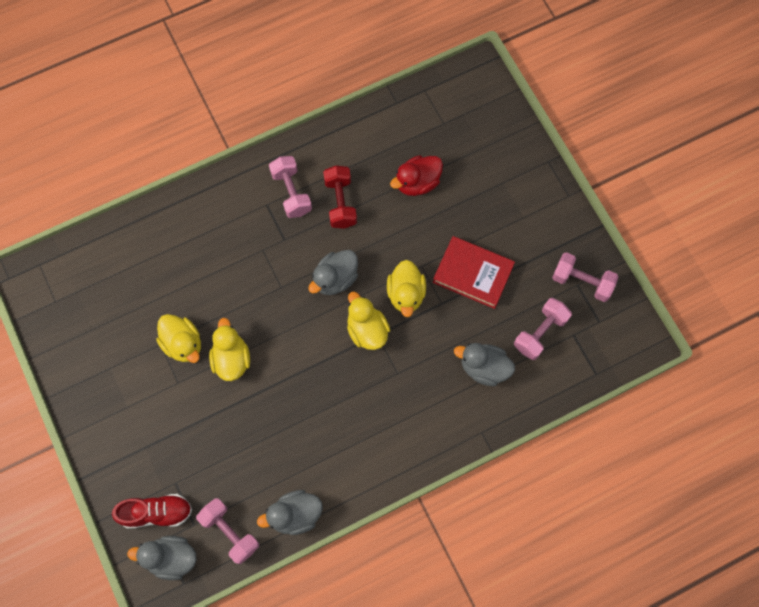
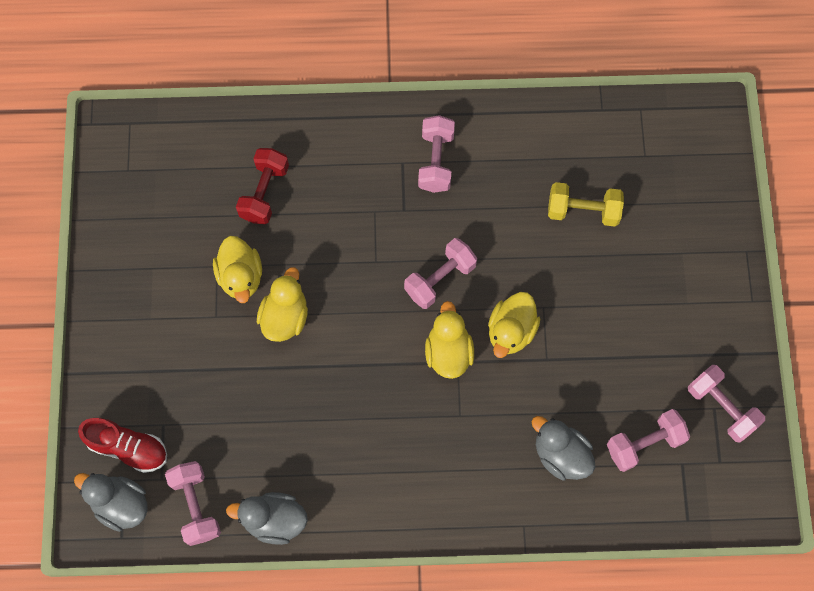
camera: 25 degrees right, 0 degrees up
grey duck [308,250,358,295] -> pink dumbbell [404,238,477,309]
red dumbbell [323,165,357,229] -> red dumbbell moved to [236,148,289,224]
red duck [390,155,443,196] -> yellow dumbbell [548,182,624,227]
red book [433,236,515,309] -> none

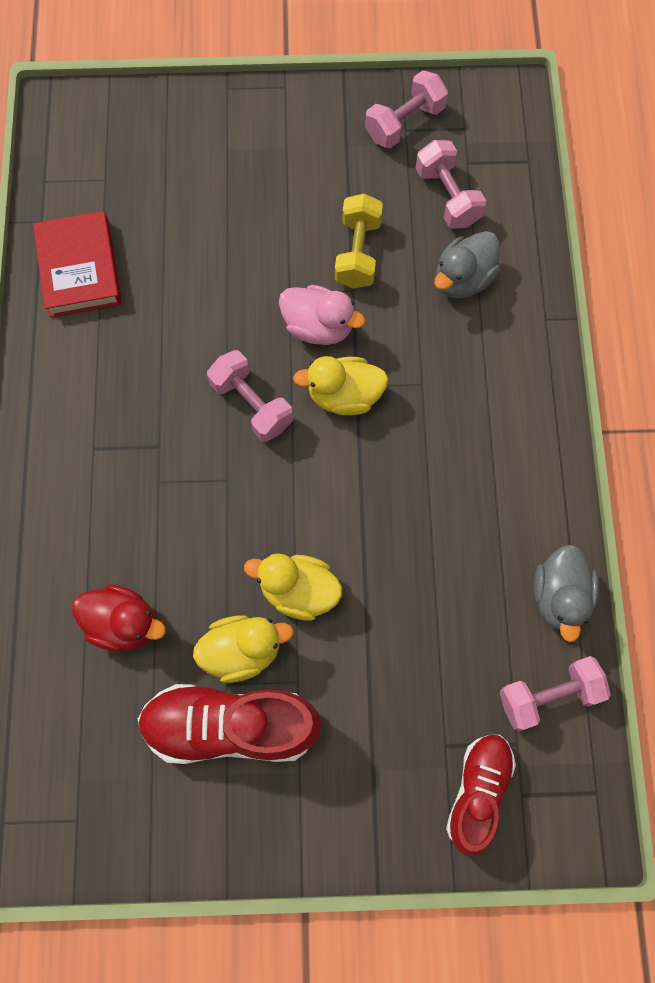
camera: 90 degrees left, 0 degrees up
grey duck [74,473,147,532] -> none
red dumbbell [236,148,289,224] -> red duck [72,584,166,652]
pink dumbbell [418,115,455,193] -> none
yellow duck [488,292,540,358] -> pink duck [279,285,365,345]
yellow dumbbell [548,182,624,227] -> yellow dumbbell moved to [335,194,383,289]
none -> red book [33,211,122,317]
none -> red shoe [138,684,322,764]

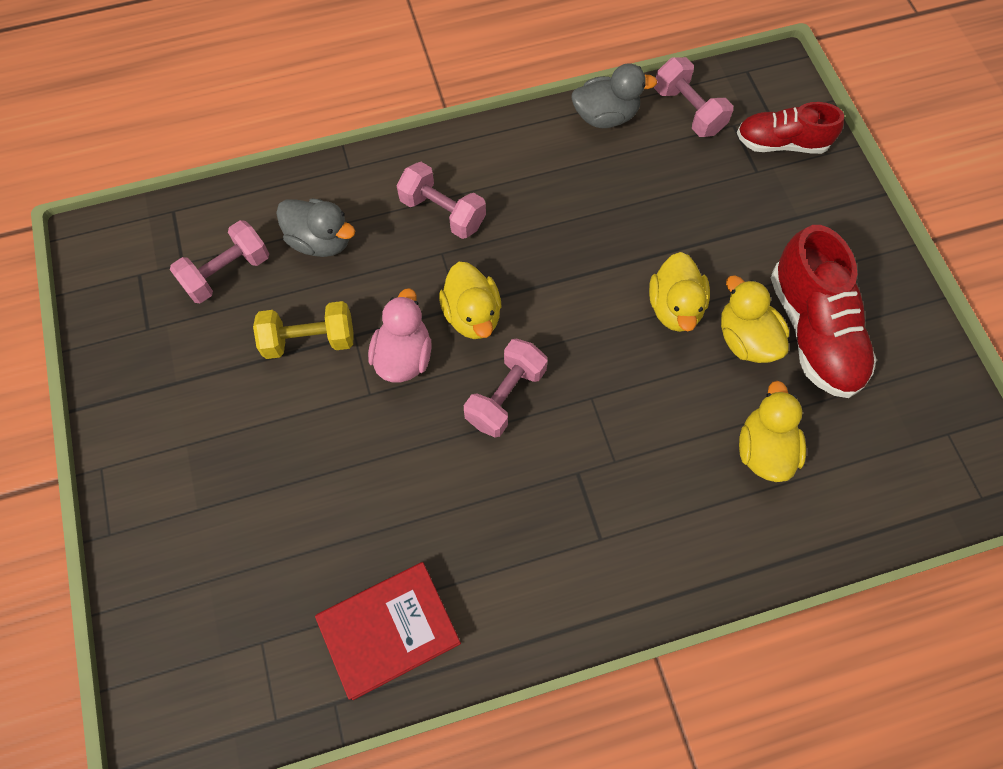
camera: 105 degrees left, 5 degrees down
red duck [72,584,166,652] -> yellow duck [739,381,806,482]
pink dumbbell [365,70,448,148] -> pink dumbbell moved to [397,162,486,239]

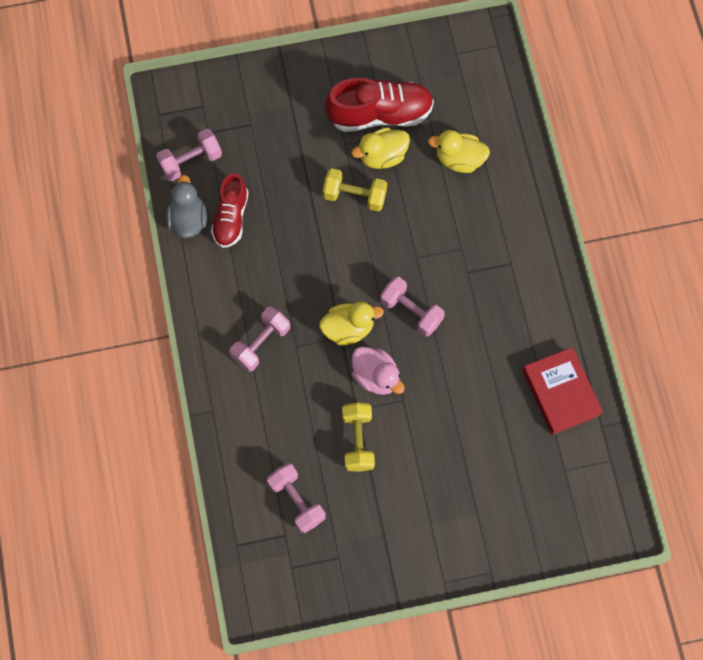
camera: 85 degrees left, 5 degrees up
grey duck [276,198,355,257] -> none
pink duck [368,288,432,382] -> pink duck turned 150 degrees counterclockwise [352,347,405,395]
yellow duck [649,252,710,332] -> yellow dumbbell [323,168,387,212]
red shoe [737,102,844,154] -> red shoe moved to [211,173,249,248]

